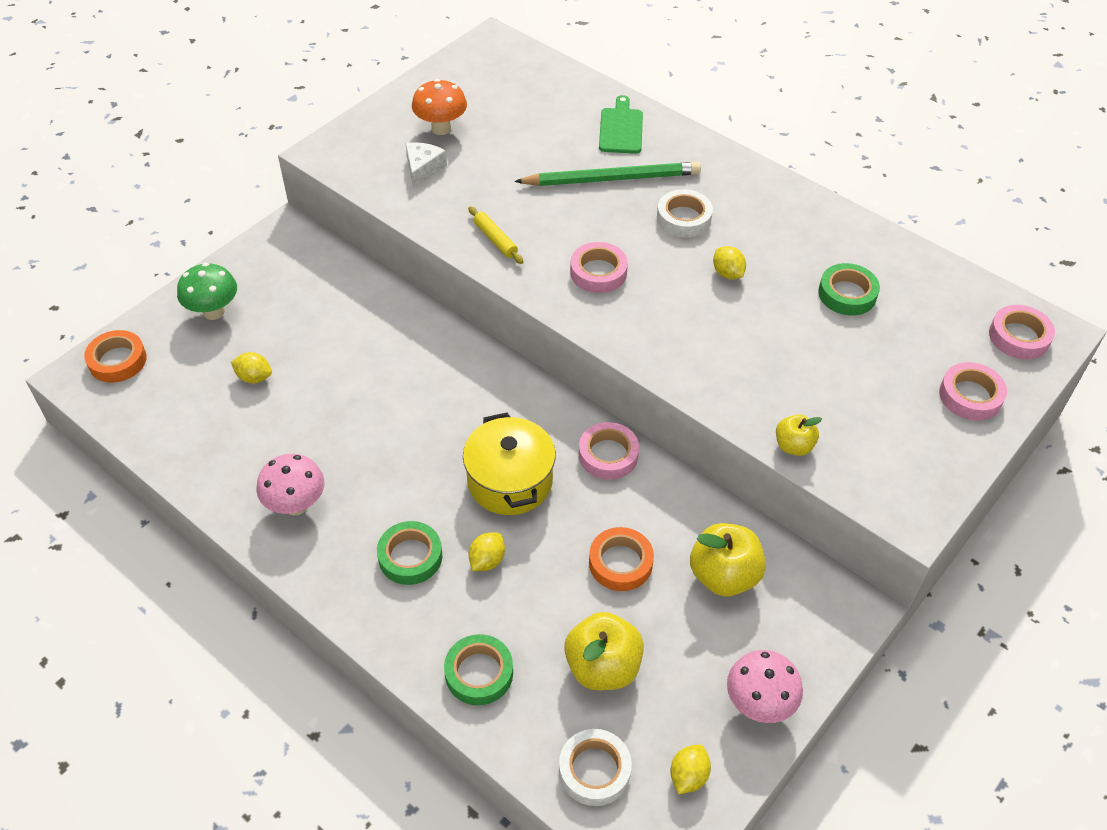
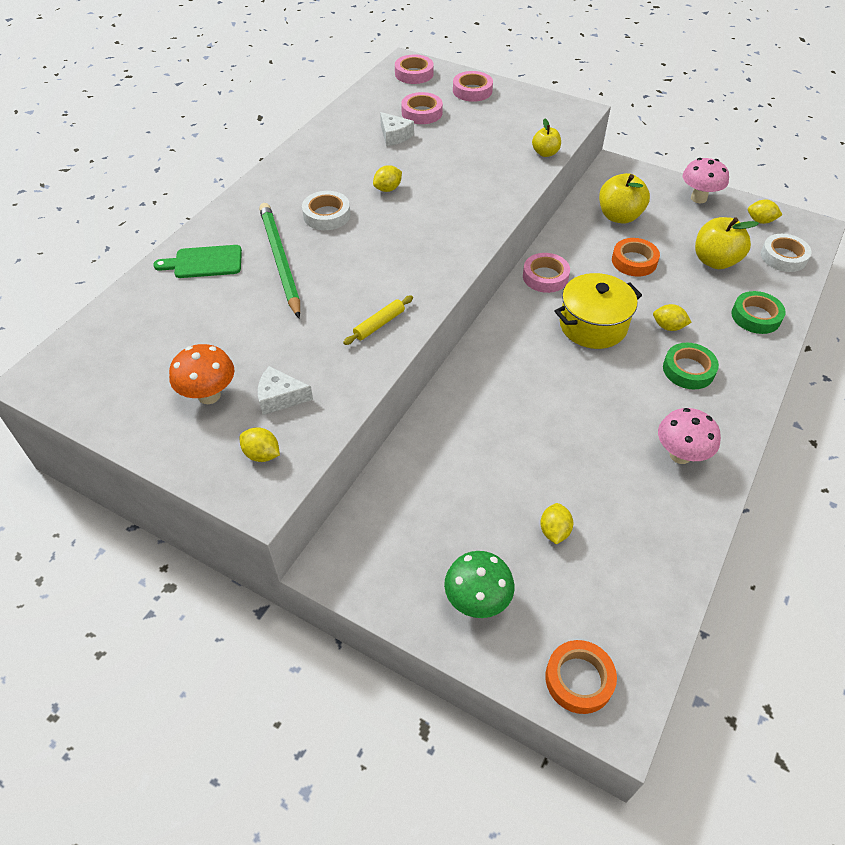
camera: 100 degrees left, 0 degrees up
pink tape [570,242,628,293] -> pink tape moved to [401,92,443,124]
green tape [818,263,880,316] -> white cheese [380,112,414,146]
none -> yellow lemon [240,427,280,462]

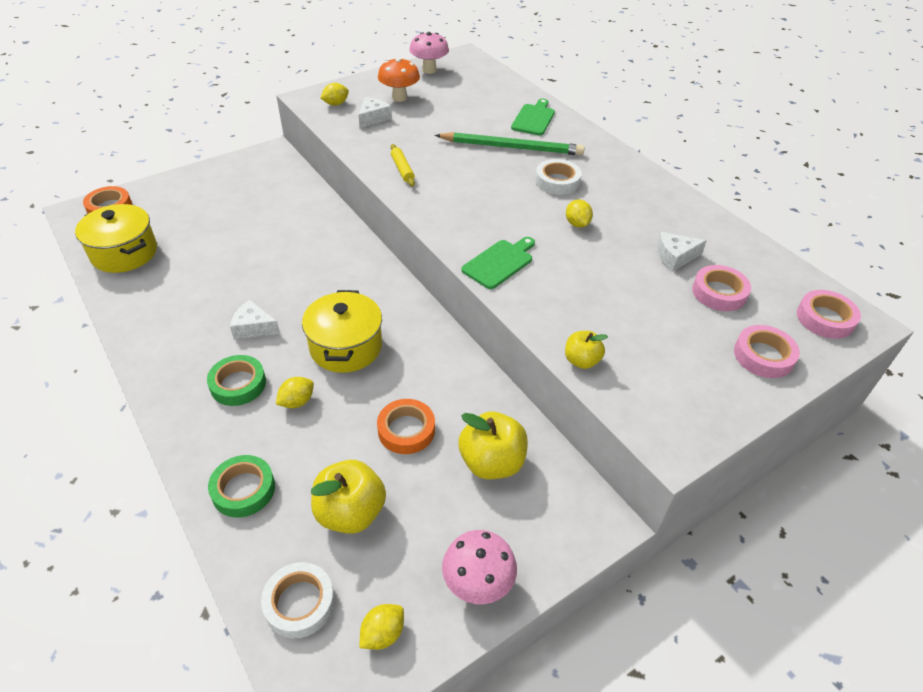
camera: 115 degrees right, 5 degrees down
green mushroom [444,551,514,618] -> none
pink tape [523,253,570,293] -> none
yellow lemon [540,503,574,544] -> none
pink mushroom [658,408,721,464] -> pink mushroom moved to [409,32,449,74]
none -> yellow pot [75,204,157,273]
none -> white cheese [230,300,280,339]
none -> green cutting board [461,237,535,289]

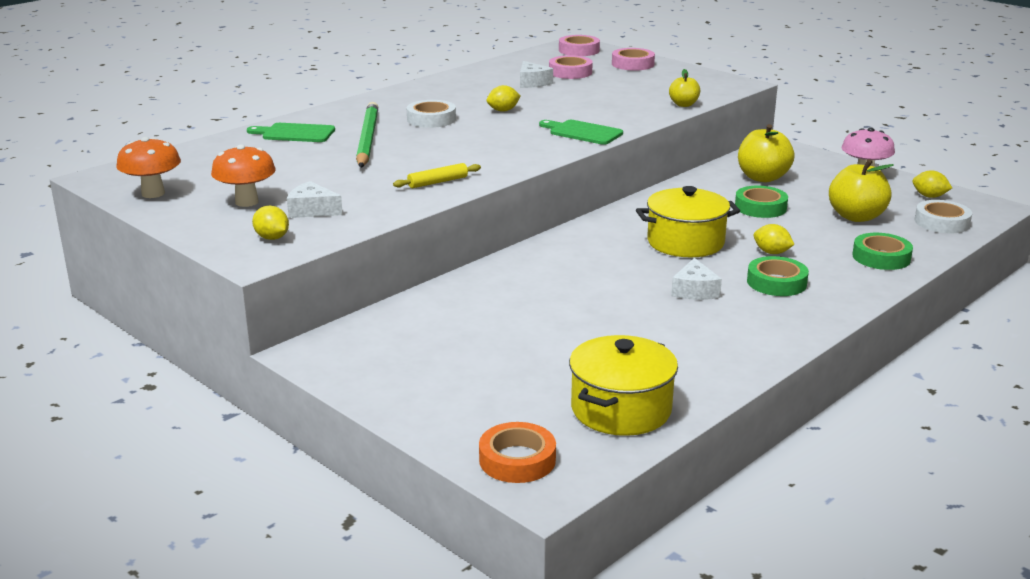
camera: 100 degrees left, 20 degrees down
orange tape [377,399,435,454] -> green tape [735,186,788,218]
pink mushroom [409,32,449,74] -> orange mushroom [116,137,181,198]

